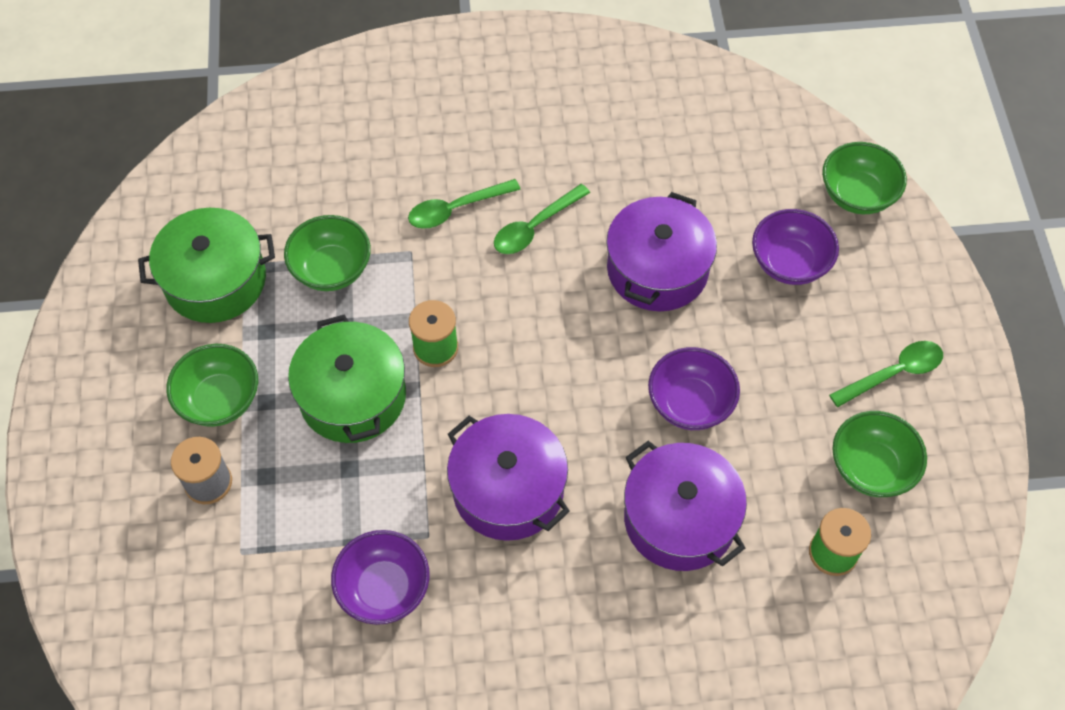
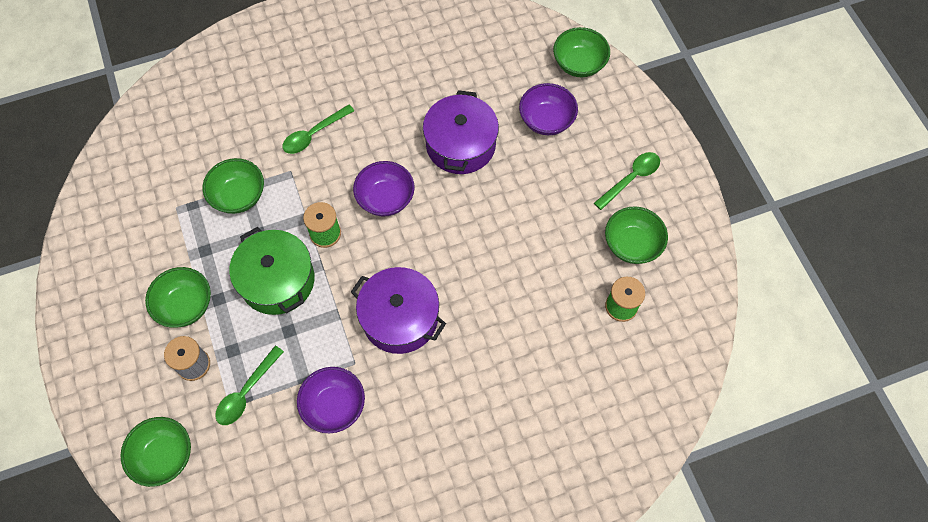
camera: 15 degrees left, 5 degrees up
green pot [138,208,275,323] -> none
green spoon [494,184,590,254] -> green spoon moved to [215,346,284,425]
purple pot [624,441,747,571] -> none
purple bowl [648,347,740,430] -> purple bowl moved to [353,161,415,217]
none -> green bowl [121,417,191,487]

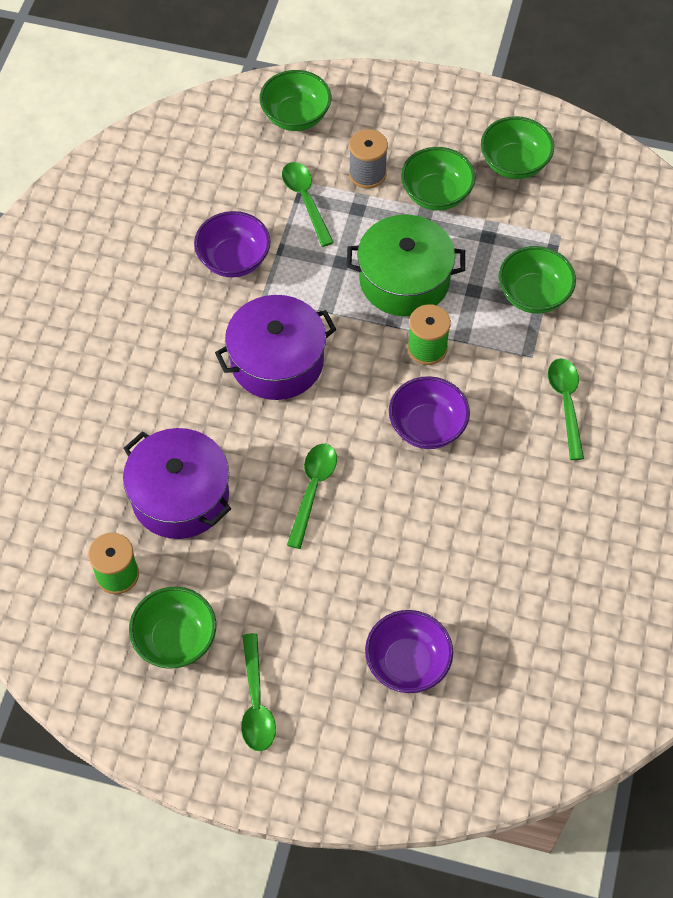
camera: 125 degrees right, 5 degrees down
purple pot [423,90,499,174] -> purple pot moved to [123,428,231,539]
green bowl [553,27,610,77] -> green bowl moved to [481,116,554,179]
none -> green spoon [287,444,337,549]

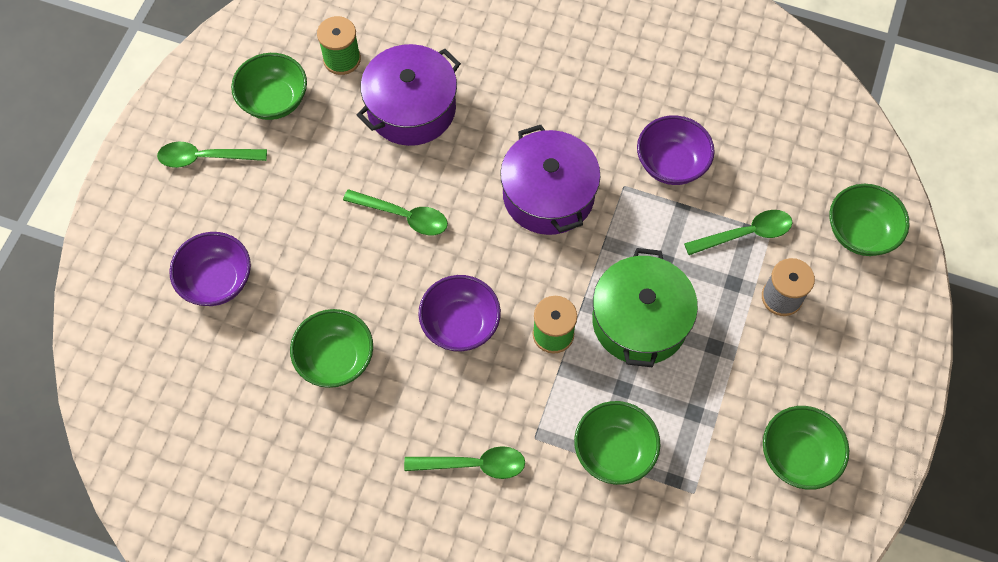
camera: 95 degrees right, 5 degrees up
green bowl [401,147,475,211] -> green bowl moved to [290,309,373,388]

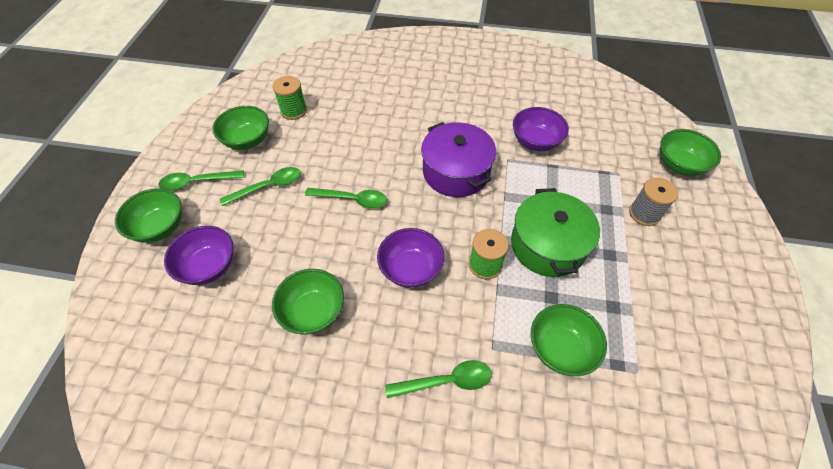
camera: 10 degrees left, 10 degrees down
purple pot [357,44,461,146] -> none
green spoon [684,210,793,255] -> green spoon moved to [220,167,301,206]
green bowl [763,406,849,490] -> green bowl moved to [115,188,182,243]

